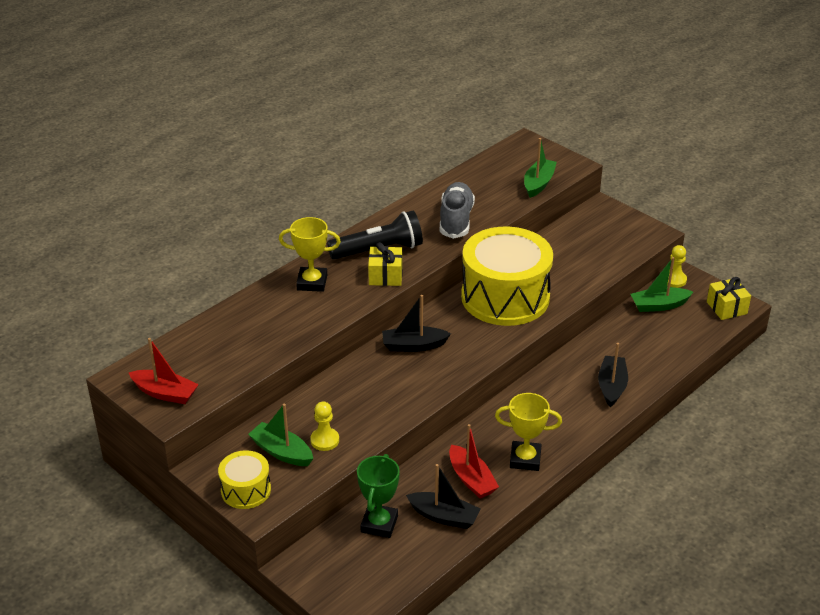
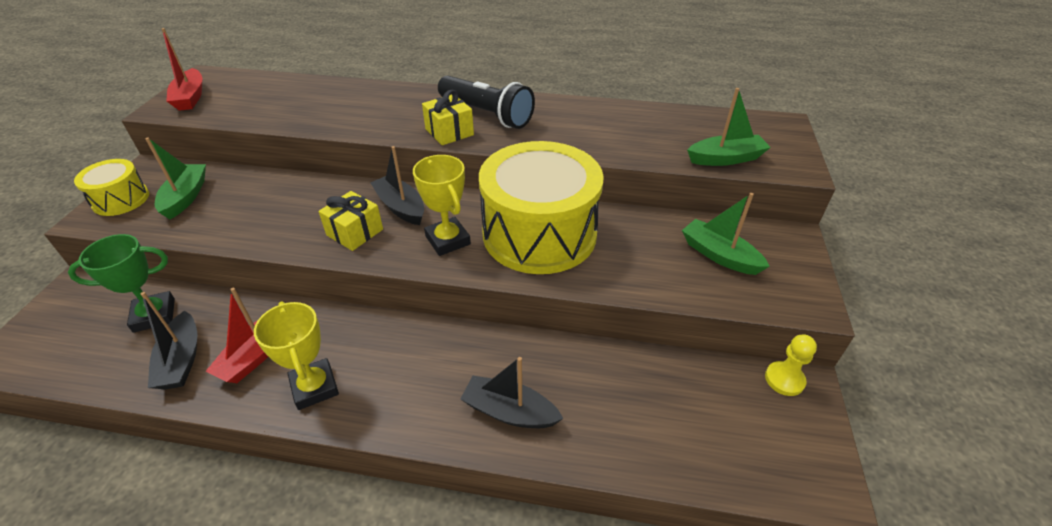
camera: 55 degrees right, 5 degrees up
yellow trophy [279,217,341,292] -> yellow trophy moved to [413,155,471,256]
yellow pawn [310,401,339,451] -> none
grey shoe [440,182,475,239] -> none
black boat [598,343,628,407] -> black boat turned 135 degrees counterclockwise [461,357,564,428]
green boat [630,257,693,312] -> green boat moved to [682,193,770,275]
yellow gift [707,277,751,320] -> yellow gift moved to [319,191,383,251]

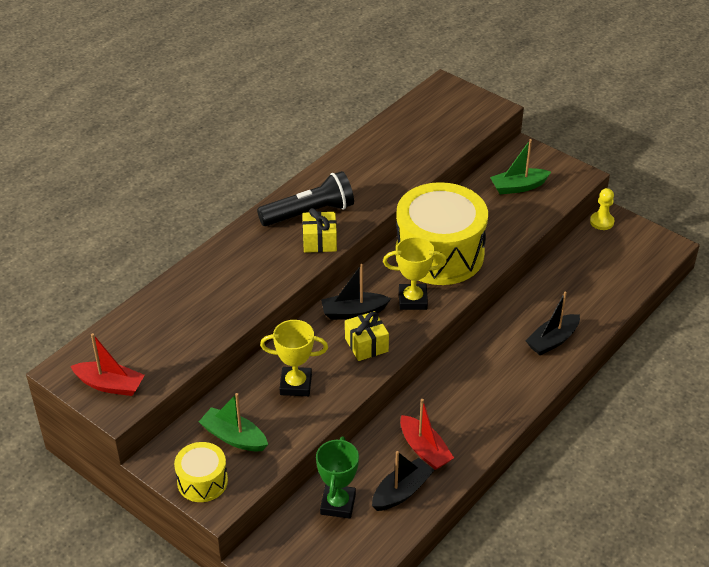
camera: 60 degrees left, 0 degrees up
black boat [141,292,198,390] -> black boat turned 60 degrees counterclockwise [372,451,434,511]
yellow trophy [254,301,339,410] -> yellow trophy moved to [260,320,328,396]
green boat [687,88,771,166] -> none

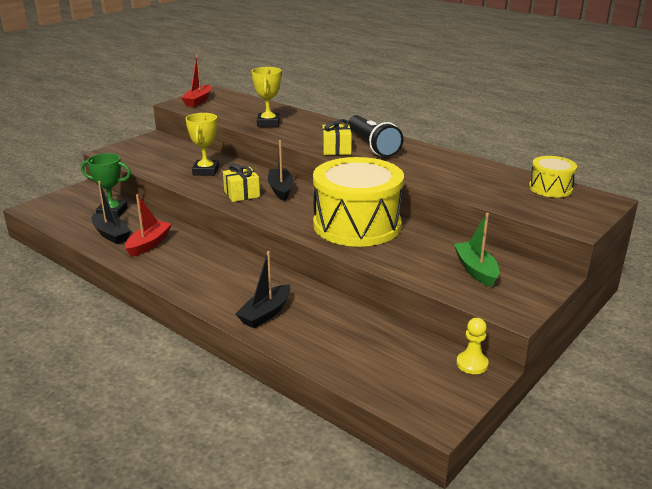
camera: 90 degrees right, 15 degrees down
yellow drum [174,442,228,502] -> yellow drum moved to [529,156,577,198]
green boat [199,393,268,451] -> none
yellow trophy [383,237,447,310] -> yellow trophy moved to [252,67,281,127]
red boat [400,399,454,470] -> red boat turned 150 degrees clockwise [125,194,172,257]
black boat [525,291,580,355] -> black boat turned 105 degrees counterclockwise [235,251,290,328]

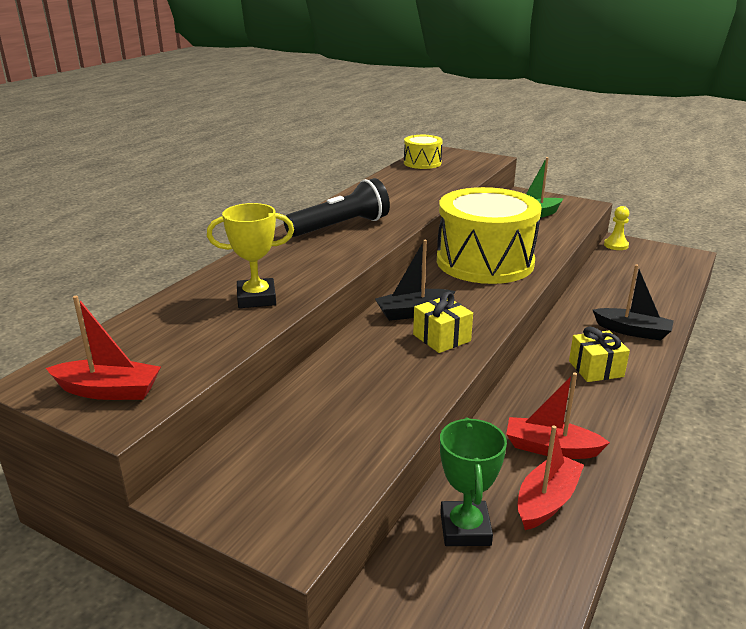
camera: 100 degrees left, 0 degrees up
black boat [91,181,131,244] -> red boat [518,425,584,530]
yellow trophy [186,113,219,176] -> none
yellow gift [322,119,352,155] -> yellow gift moved to [569,327,630,382]

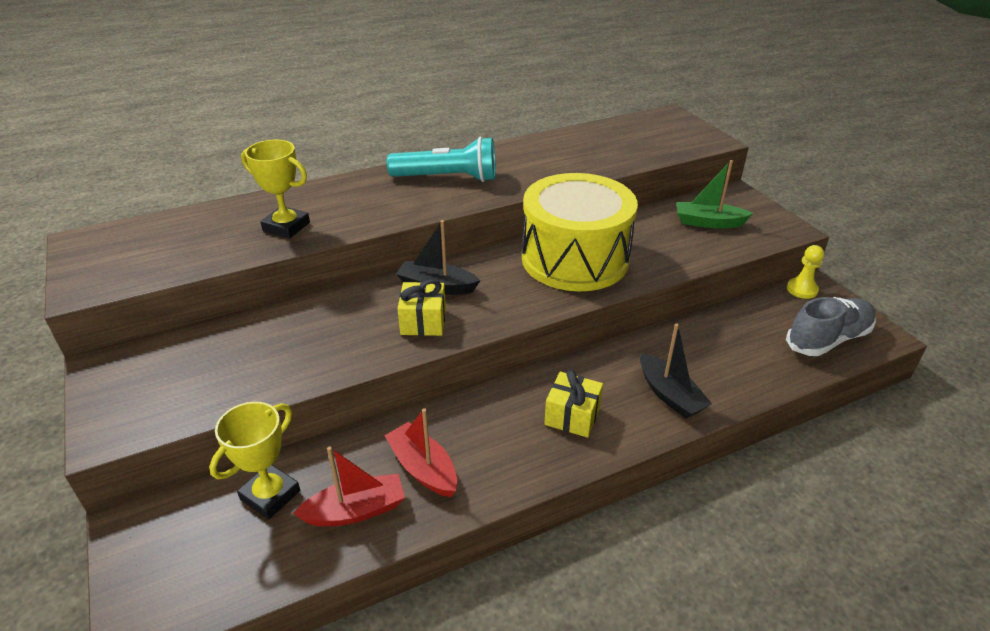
camera: 35 degrees right, 10 degrees up
red boat [46,296,161,400] -> none
black flashlight [284,178,390,237] -> turquoise flashlight [387,137,496,182]
yellow drum [404,135,443,169] -> none
green trophy [440,418,507,546] -> yellow trophy [209,402,300,520]
none -> grey shoe [786,297,876,356]

